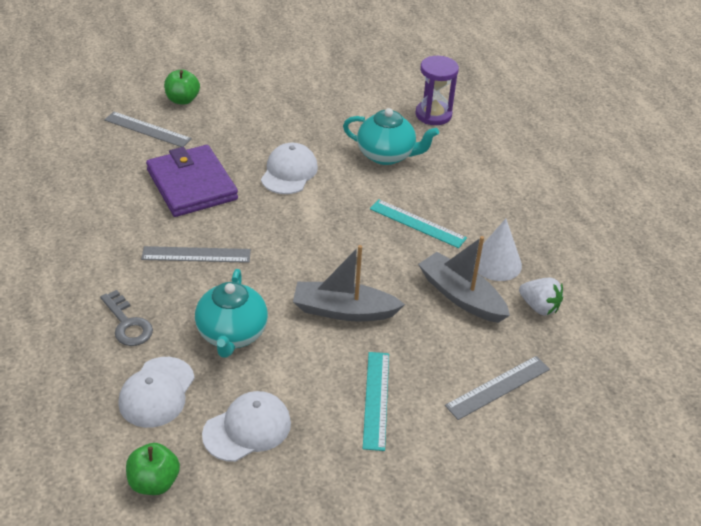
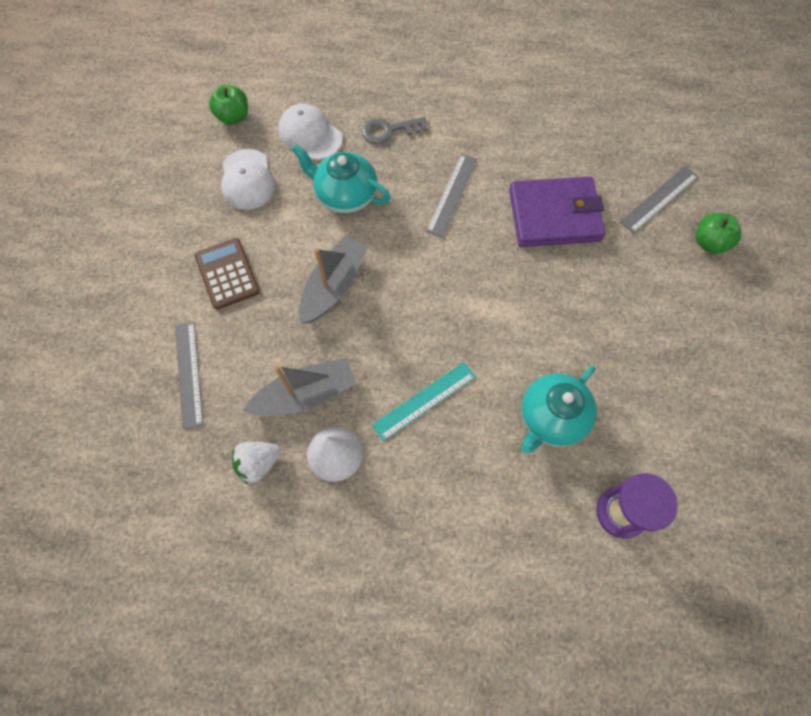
camera: 115 degrees right, 25 degrees up
white cap [261,143,318,194] -> none
turquoise ruler [363,352,389,451] -> brown calculator [195,238,260,310]

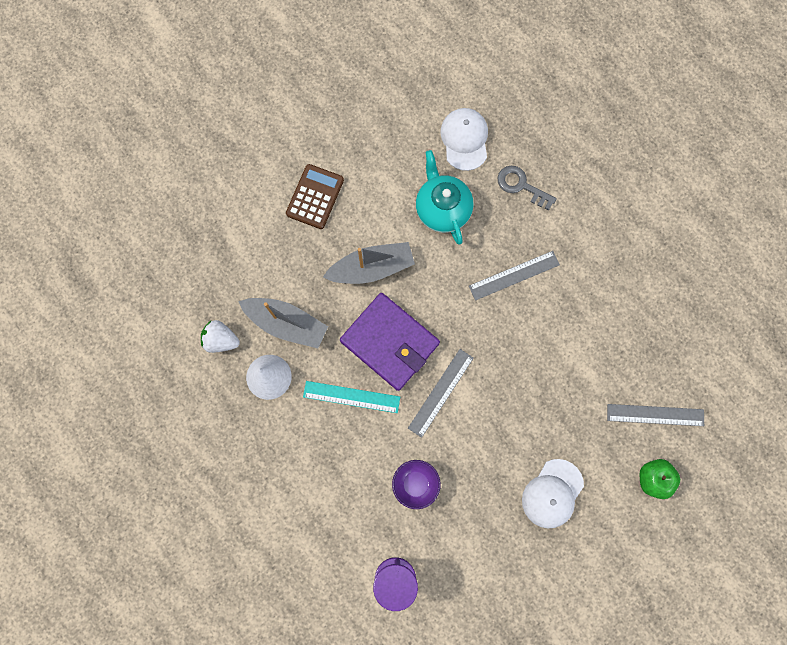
camera: 45 degrees right, 10 degrees up
grey ruler [175,322,203,429] -> grey ruler moved to [408,349,474,438]
green apple [209,85,248,125] -> none
white cap [221,149,275,210] -> white cap moved to [522,459,584,528]
purple wallet [509,176,605,247] -> purple wallet moved to [340,293,440,391]
turquoise teapot [521,366,597,453] -> purple bowl [392,460,441,509]

